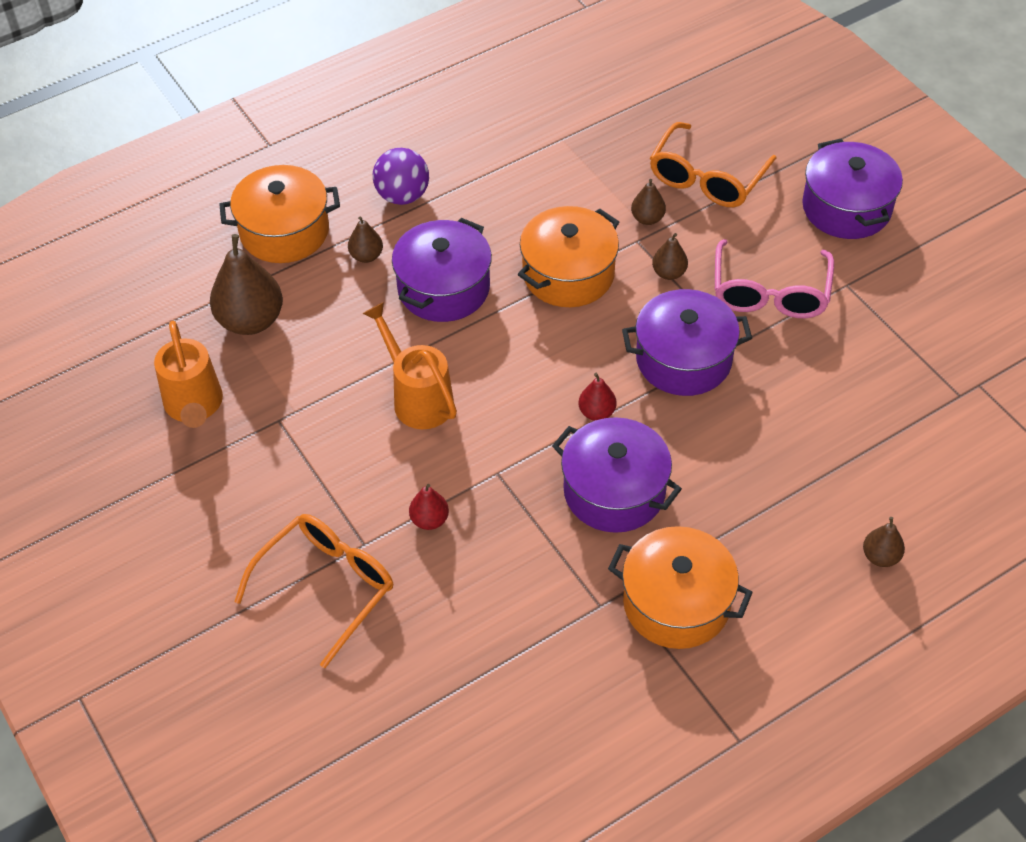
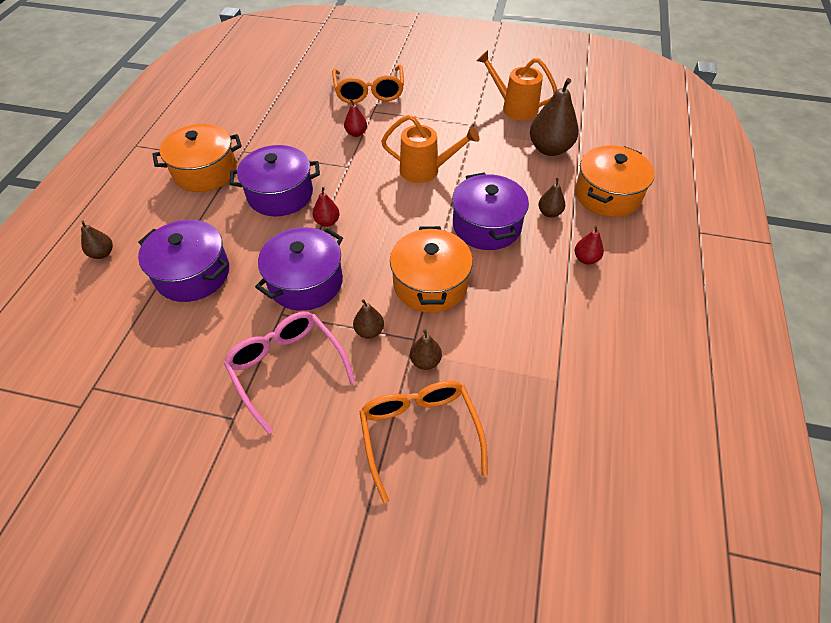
camera: 135 degrees right, 0 degrees up
purple ball [373,148,429,205] -> red pear [574,226,604,264]
purple pot [802,139,903,239] -> purple pot moved to [138,220,229,302]

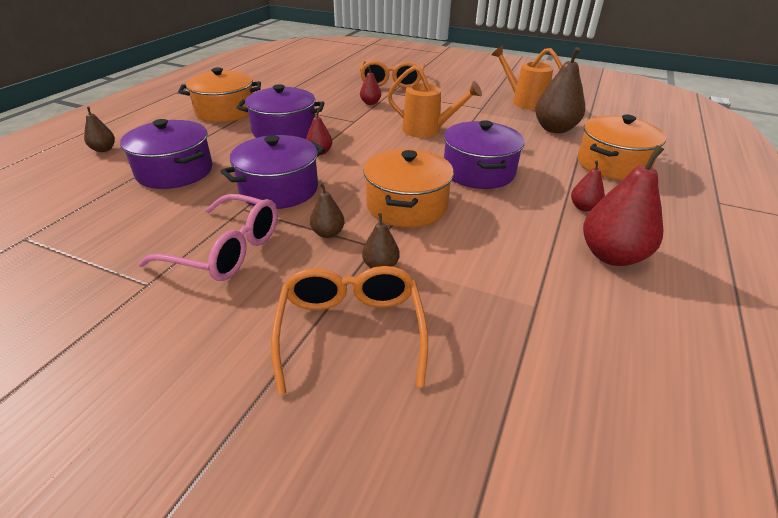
camera: 10 degrees right, 15 degrees down
pink glasses [224,312,356,434] -> pink glasses turned 135 degrees clockwise [138,194,278,281]
brown pear [538,178,565,218] -> none
none -> red pear [583,146,664,266]

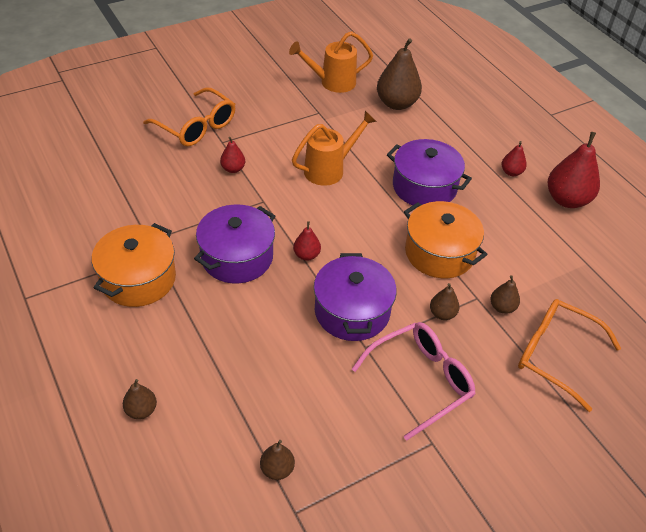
camera: 55 degrees left, 10 degrees up
purple pot [120,119,213,189] -> none
orange pot [578,115,666,180] -> none
none -> brown pear [260,440,295,480]

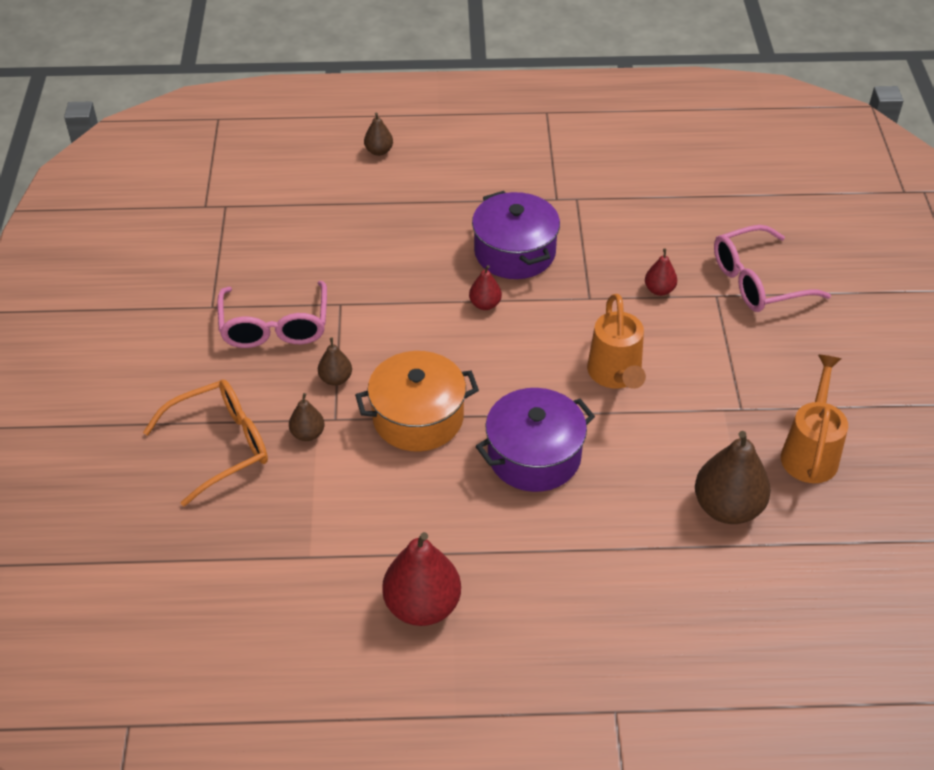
camera: 120 degrees right, 0 degrees up
orange pot [92,223,176,307] -> none
orange glasses [143,88,235,147] -> pink glasses [714,225,831,312]
brown pear [260,440,295,480] -> none
purple pot [314,253,397,341] -> none
red pear [502,141,527,176] -> none

